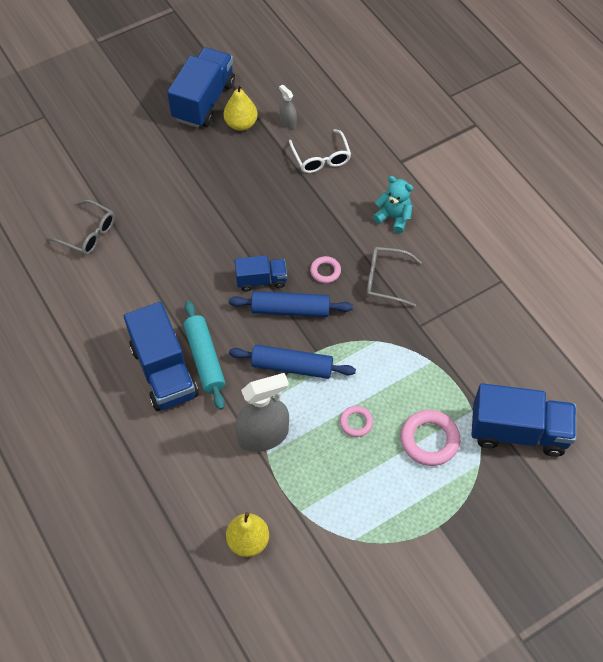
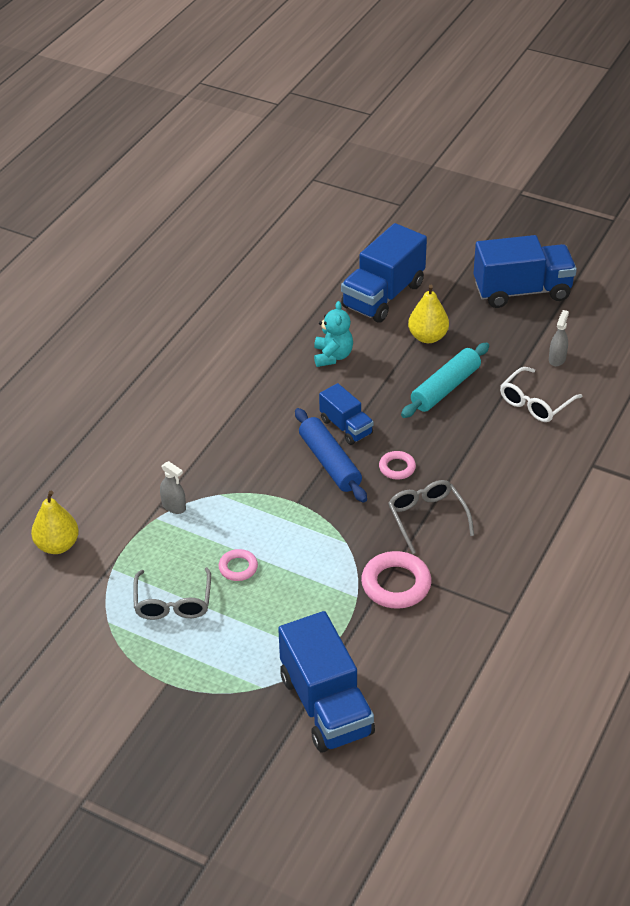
camera: 60 degrees right, 15 degrees down
grey glasses [47,200,115,255] -> grey glasses moved to [133,567,211,620]
blue truck [124,302,198,411] -> blue truck moved to [341,223,427,323]
turquoise rolling pin [183,301,225,410] -> turquoise rolling pin moved to [401,343,489,418]
yellow pear [224,84,258,131] -> yellow pear moved to [408,285,449,343]
blue rolling pin [229,344,356,379] -> none
grey spray bottle [235,373,289,452] -> grey spray bottle [160,461,186,514], size x0.48
turquoise teddy bear [373,176,413,233] -> turquoise teddy bear moved to [314,301,353,367]
pink ring [400,410,460,466] -> pink ring moved to [361,551,431,609]

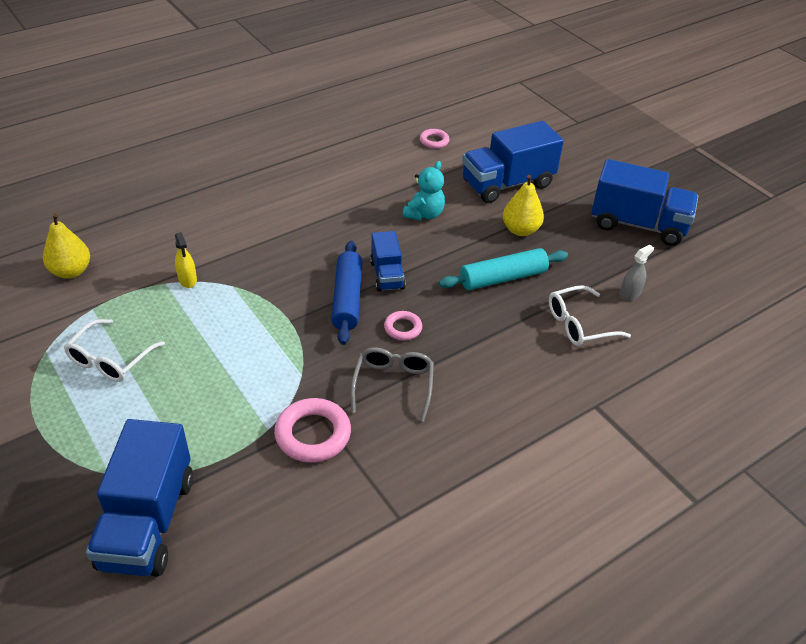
camera: 25 degrees right, 0 degrees up
grey glasses [133,567,211,620] -> white glasses [64,319,165,382]
grey spray bottle [160,461,186,514] -> yellow spray bottle [175,232,197,288]
pink ring [219,549,258,581] -> pink ring moved to [420,129,450,149]

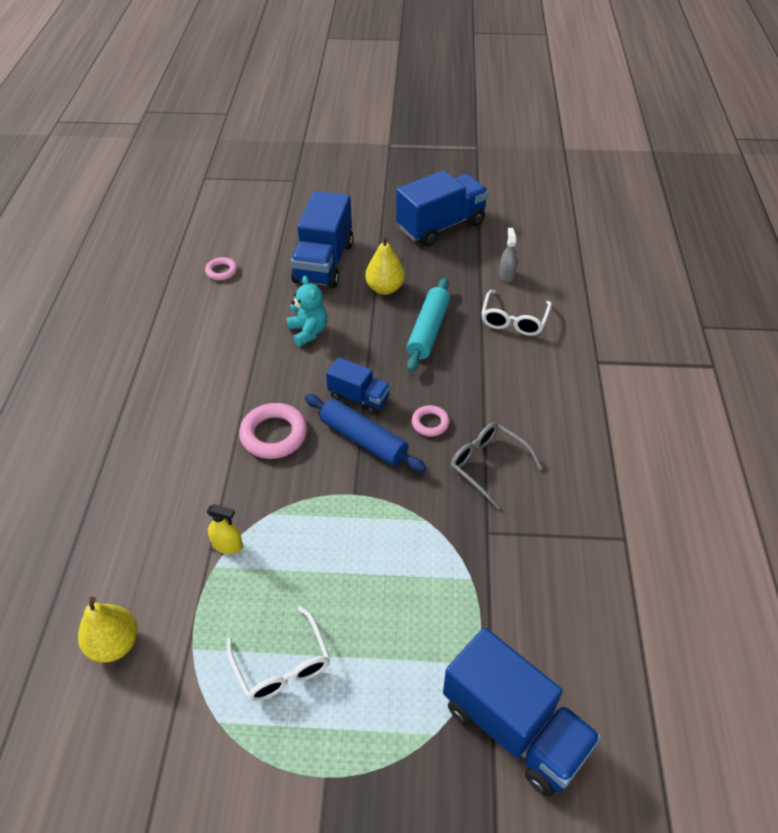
camera: 50 degrees left, 5 degrees up
pink ring [274,398,351,463] -> pink ring moved to [239,403,307,459]

